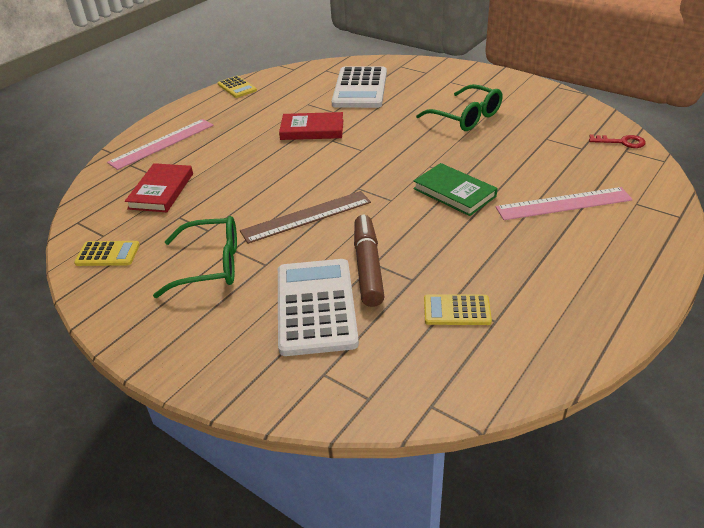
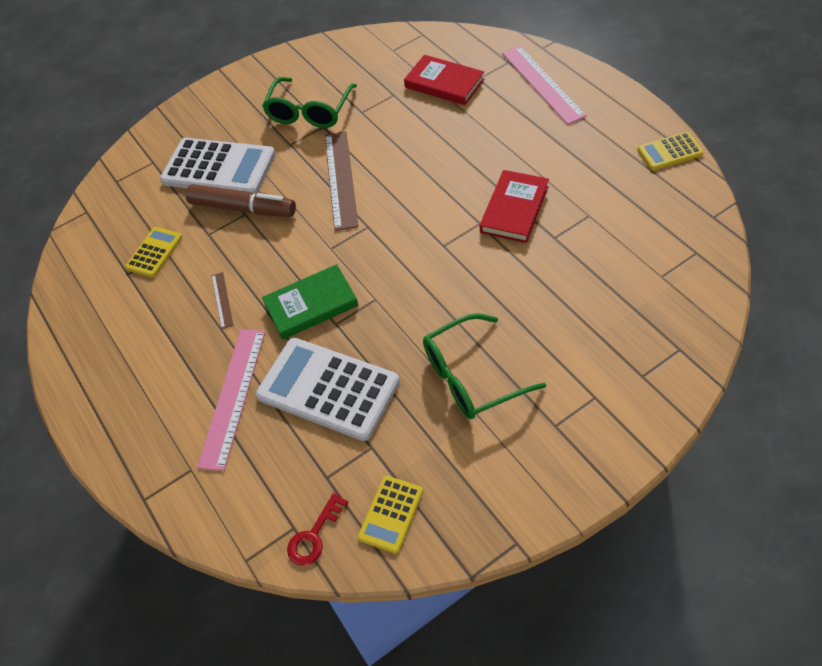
camera: 115 degrees right, 15 degrees up
yellow calculator [74,241,140,266] -> yellow calculator moved to [358,476,423,554]
white calculator [332,66,387,108] -> white calculator moved to [256,338,400,441]
none -> brown ruler [211,272,234,329]

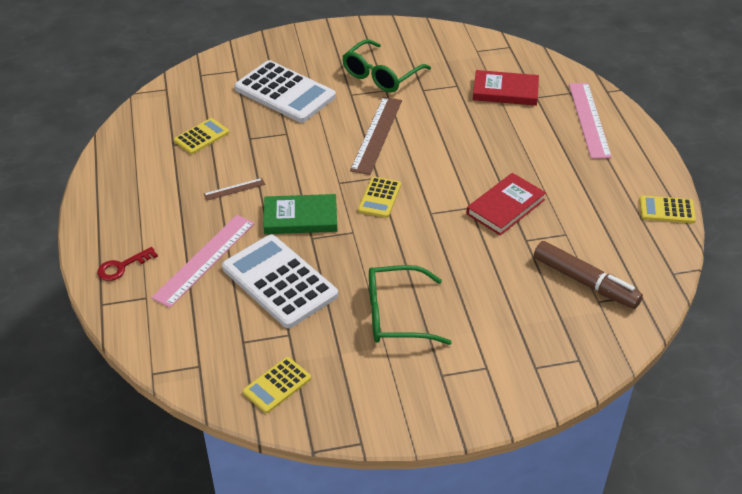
camera: 15 degrees right, 10 degrees down
brown marker [186,184,296,217] -> brown marker moved to [534,241,643,309]
brown ruler [211,272,234,329] -> brown ruler turned 60 degrees clockwise [204,178,265,201]
red key [287,493,348,566] -> red key moved to [97,247,158,281]
red book [404,55,484,105] -> red book turned 45 degrees counterclockwise [473,70,539,106]
none -> yellow calculator [358,177,401,218]

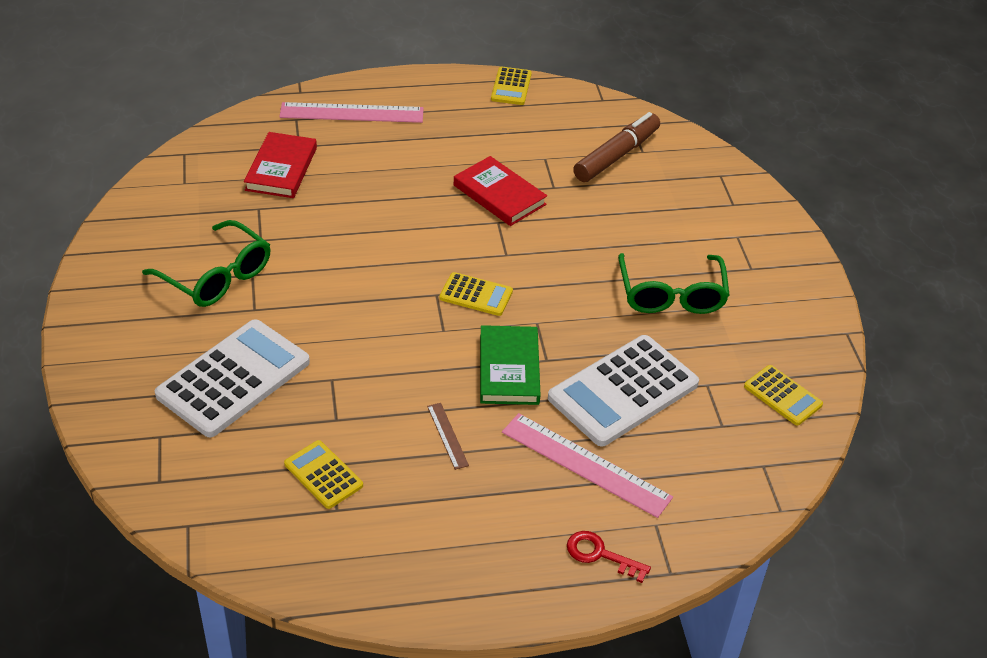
camera: 90 degrees left, 0 degrees up
red key [97,247,158,281] -> red key turned 150 degrees clockwise [567,531,651,583]
brown ruler [350,97,402,175] -> none

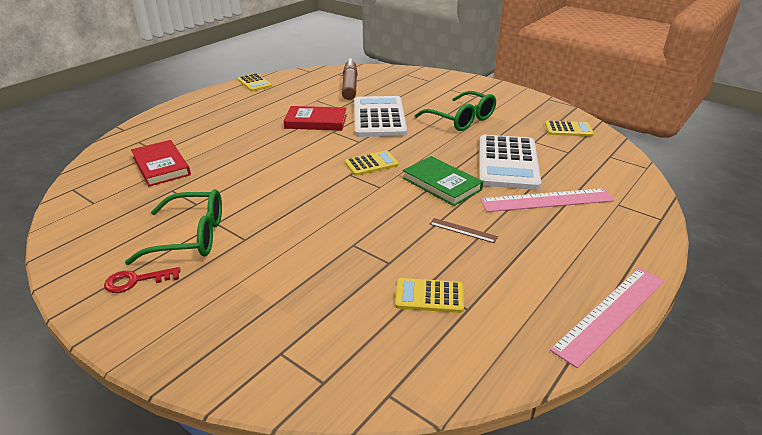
camera: 40 degrees left, 10 degrees down
white calculator [155,320,310,437] -> white calculator moved to [354,96,407,137]
pink ruler [279,102,423,123] -> pink ruler moved to [550,268,664,368]
red key [567,531,651,583] -> red key moved to [104,267,180,293]

